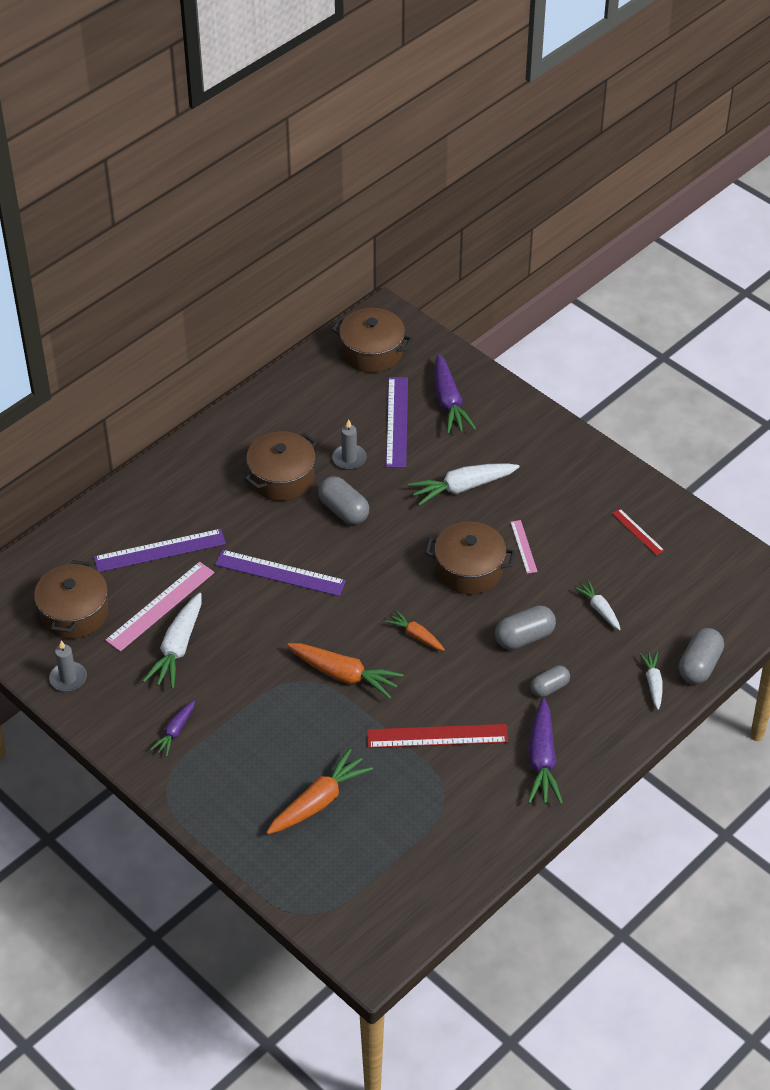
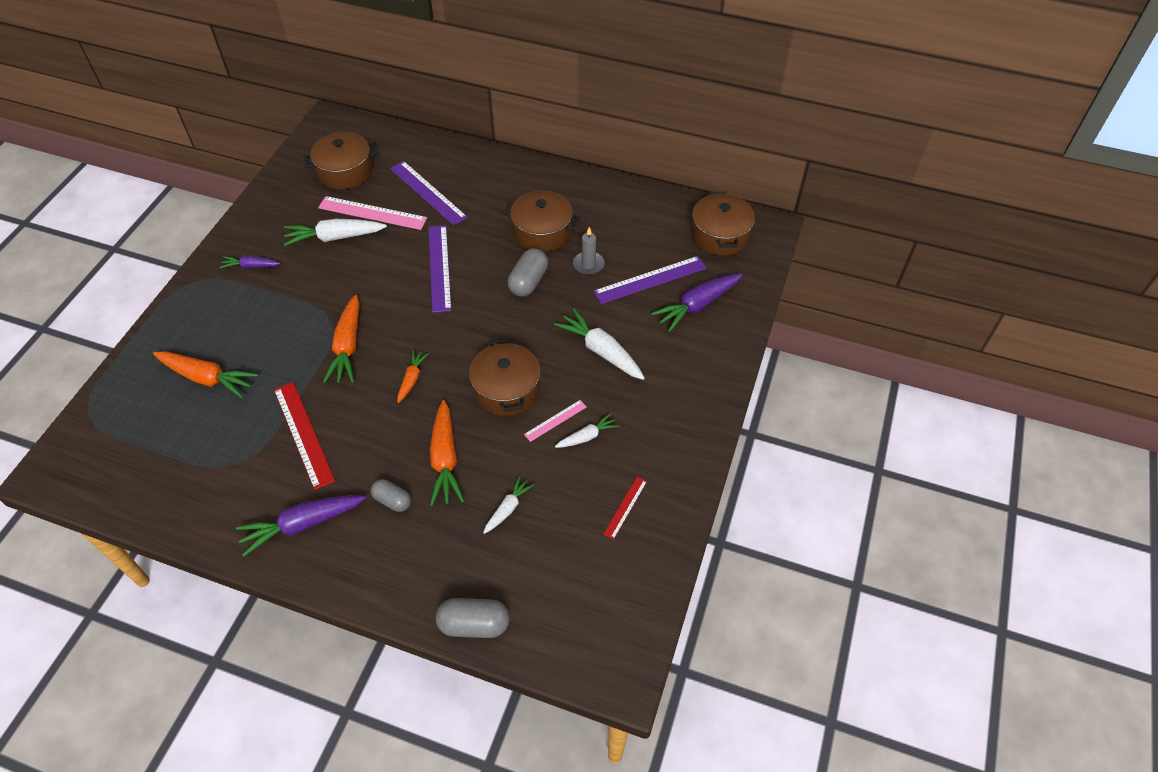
camera: 65 degrees right, 5 degrees up
grey candle [49,640,87,692] -> none
grey capsule [495,605,556,650] -> orange carrot [430,400,464,506]
white carrot [639,652,663,710] -> white carrot moved to [555,413,619,448]

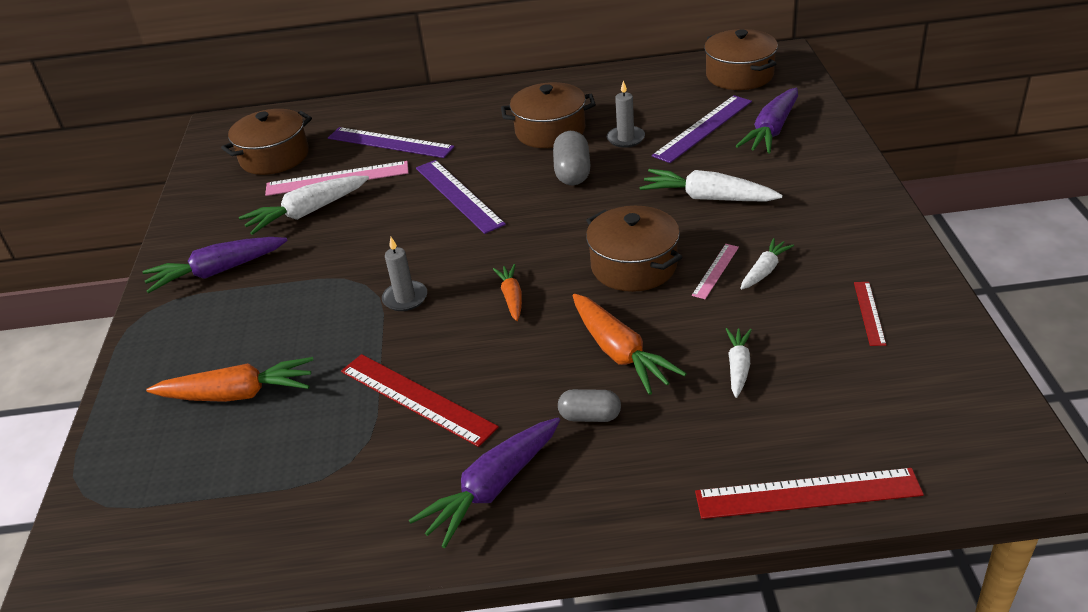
camera: 20 degrees left, 15 degrees down
purple carrot [219,256,281,269] -> purple carrot [143,237,288,294], size x1.74
orange carrot [323,295,360,383] -> grey candle [382,237,427,311]
grey capsule [436,598,510,638] -> red ruler [695,468,924,519]

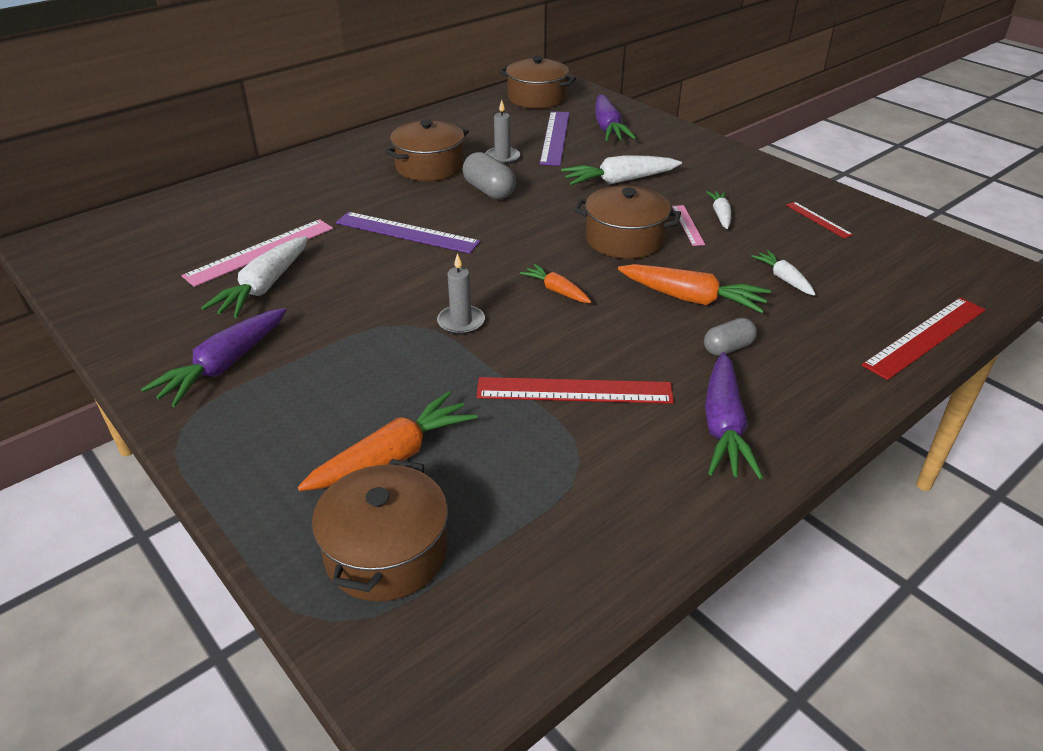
camera: 40 degrees left, 0 degrees up
brown pot [221,109,312,175] -> brown pot moved to [312,459,448,602]
purple ruler [328,127,455,158] -> none

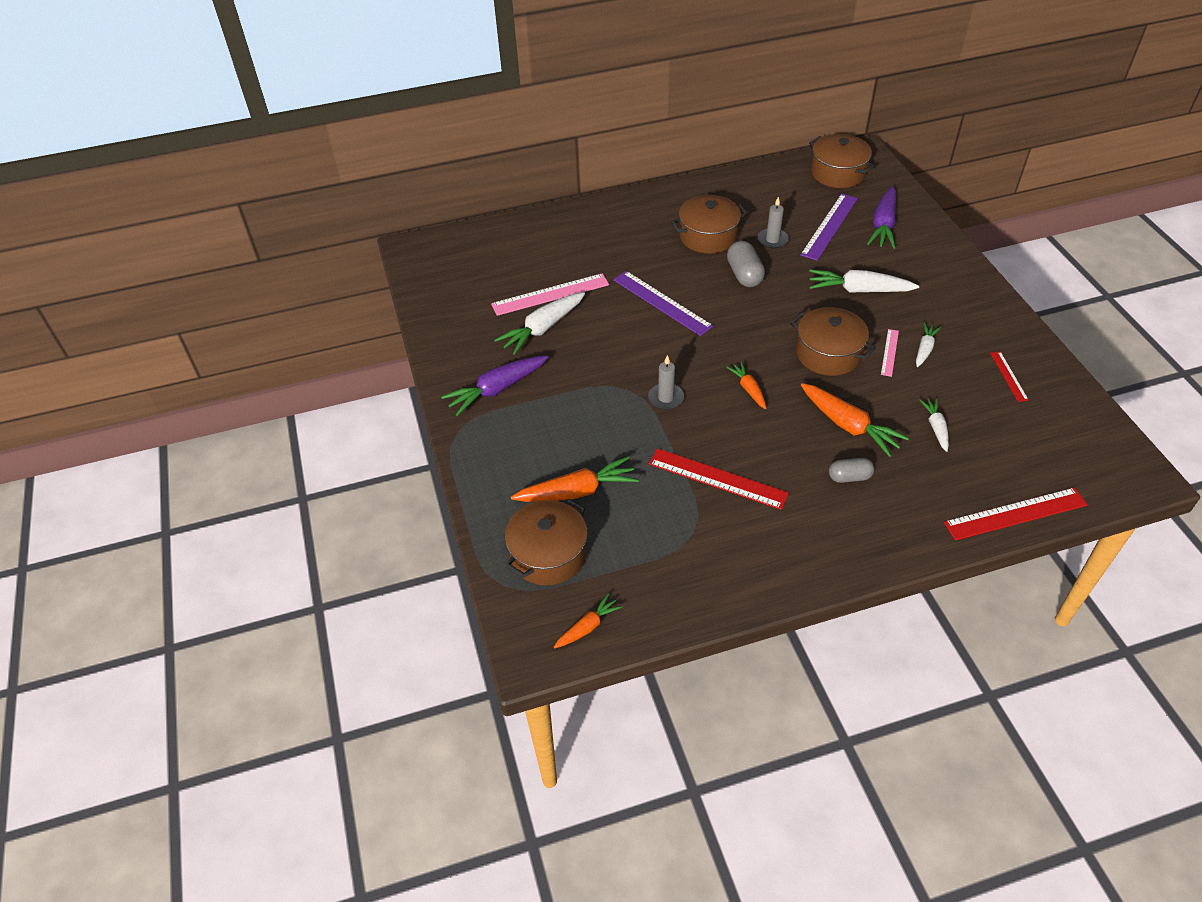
camera: 25 degrees right, 10 degrees up
purple carrot [705,352,763,479] -> none
none -> orange carrot [554,593,623,649]

